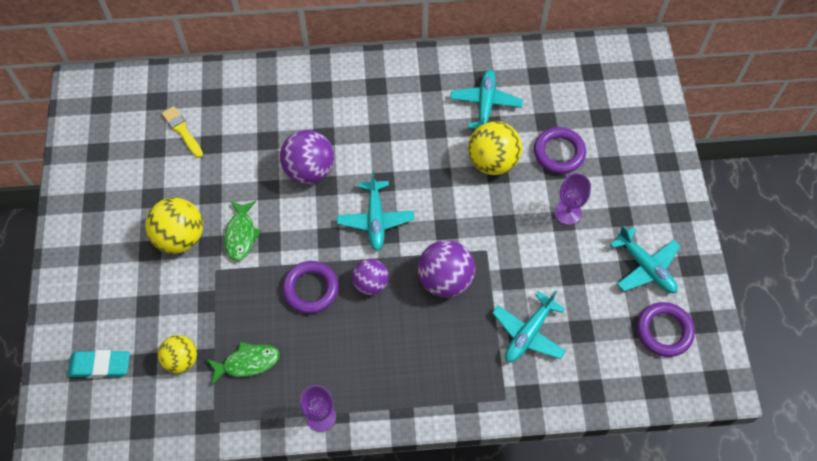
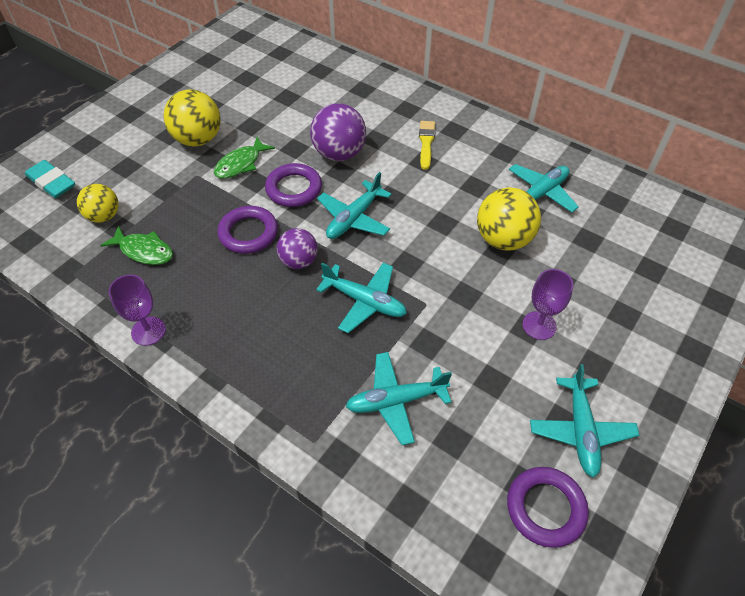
camera: 40 degrees right, 10 degrees down
yellow brush [162,106,203,158] -> yellow brush moved to [419,121,435,170]
purple ball [418,240,475,298] -> turquoise plane [316,262,407,333]
purple ring [534,127,586,174] -> purple ring moved to [265,163,322,207]

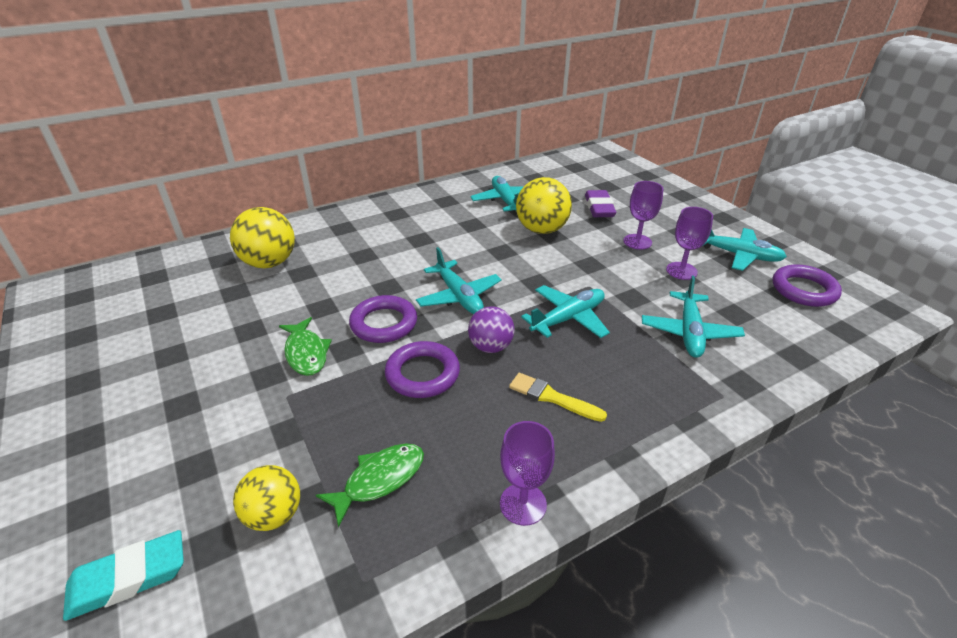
camera: 65 degrees left, 15 degrees down
yellow ball [163,89,221,146] -> yellow ball moved to [230,207,295,268]
purple ball [310,103,366,161] -> none
yellow brush [419,121,435,170] -> yellow brush moved to [509,373,607,422]
none -> purple eraser [585,190,616,217]
none -> purple goblet [666,207,713,280]

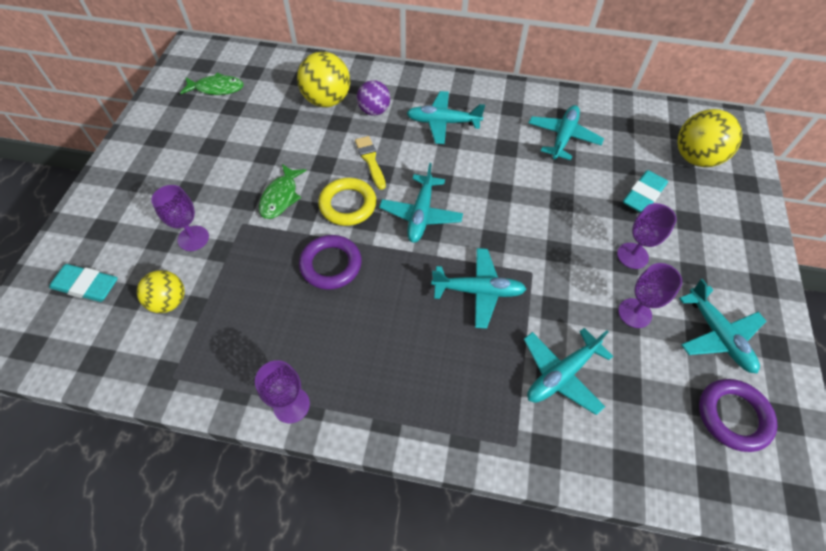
camera: 40 degrees right, 20 degrees up
green fish [316,443,424,527] -> green fish moved to [180,73,244,95]
purple ring [349,295,417,343] -> yellow ring [318,178,376,226]
purple ball [468,306,515,353] -> purple ball moved to [357,80,390,116]
yellow brush [509,373,607,422] -> yellow brush moved to [355,136,386,190]
yellow ball [516,177,572,234] -> yellow ball moved to [677,109,742,167]
purple eraser [585,190,616,217] -> turquoise eraser [623,170,668,212]
none -> purple goblet [151,185,209,251]
none -> turquoise plane [407,91,485,144]

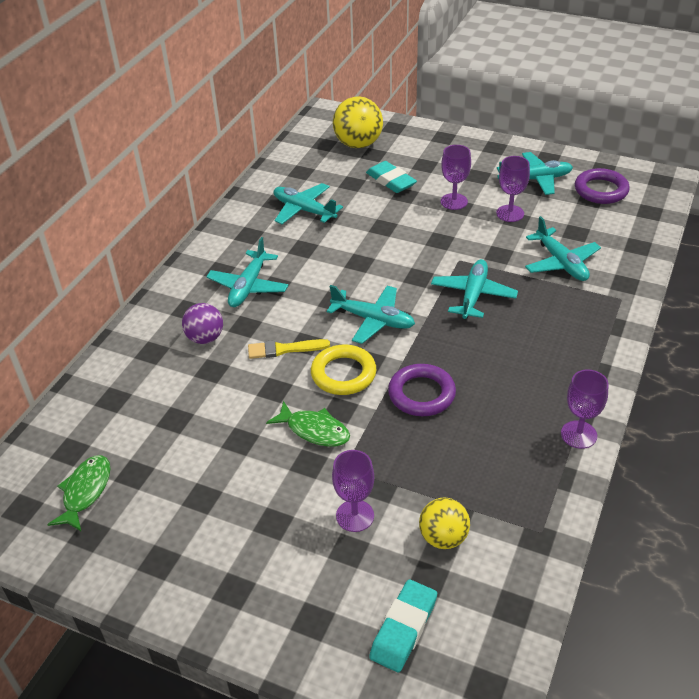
camera: 75 degrees left, 15 degrees down
yellow ball [297,52,350,107] -> none

